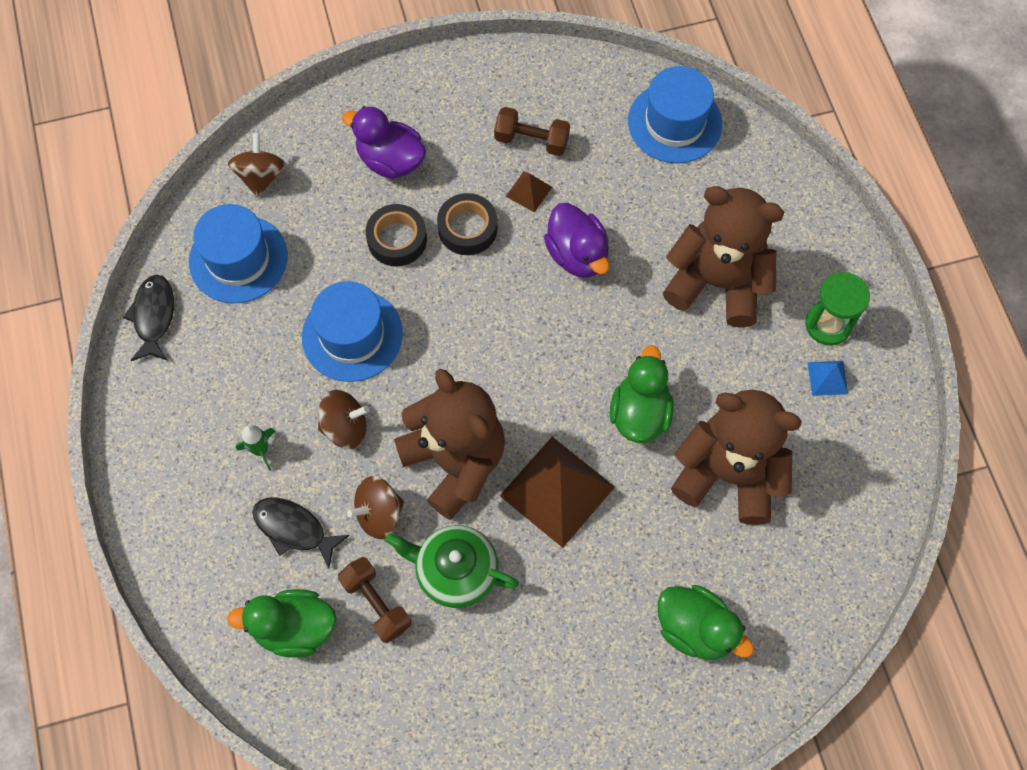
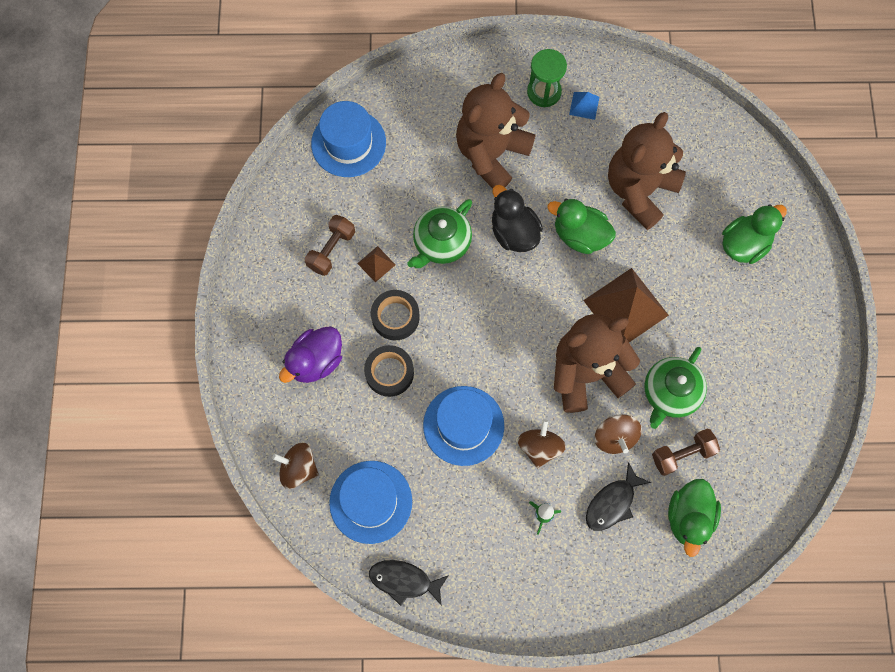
camera: 75 degrees left, 5 degrees up
purple duck [544,203,610,278] -> green teapot [407,199,472,268]
none -> black duck [492,185,543,252]

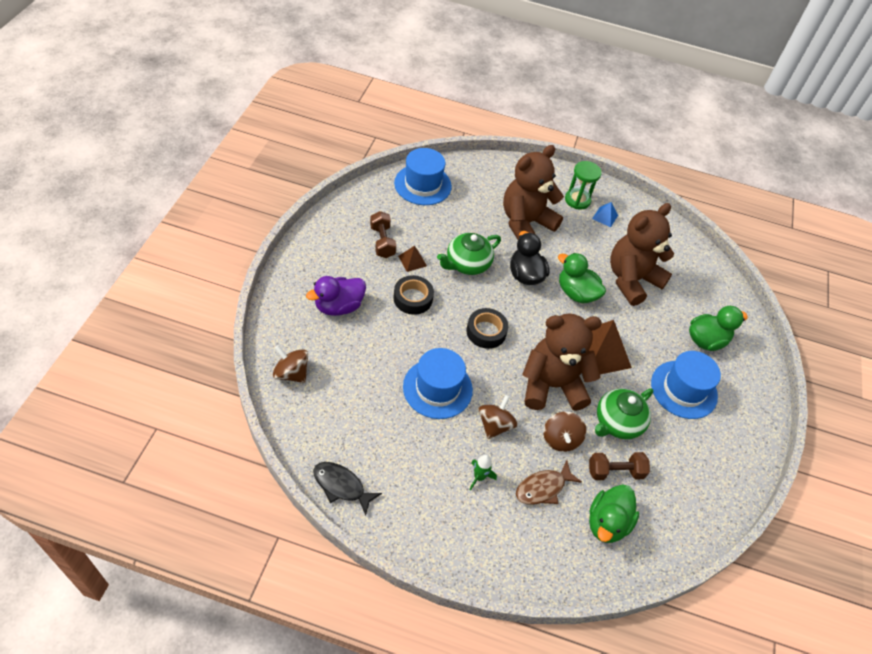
camera: 10 degrees right, 20 degrees down
brown dumbbell [305,215,355,276] -> brown dumbbell turned 60 degrees counterclockwise [370,211,397,258]
blue hat [329,461,412,544] -> blue hat moved to [651,351,721,419]
black tape [364,345,414,397] -> black tape moved to [466,308,508,349]
black fish [586,462,651,531] -> brown fish [516,461,582,505]

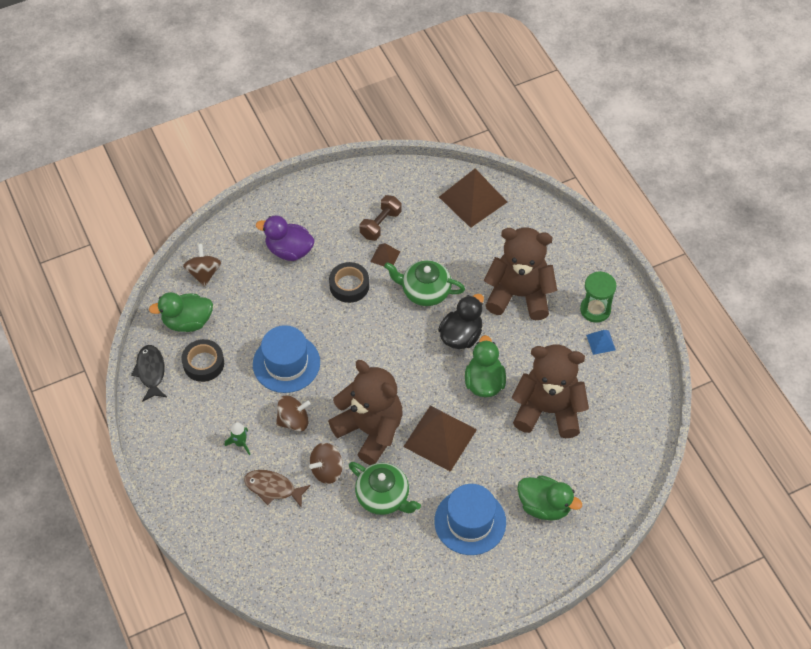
camera: 55 degrees right, 5 degrees up
blue hat [394,148,452,205] -> brown pyramid [439,168,507,228]
black tape [466,308,508,349] -> black tape moved to [182,339,224,382]
brown dumbbell [589,452,650,480] -> none
green duck [589,485,639,543] -> green duck moved to [149,292,213,332]
green teapot [595,388,653,439] -> green teapot turned 150 degrees counterclockwise [349,462,421,515]

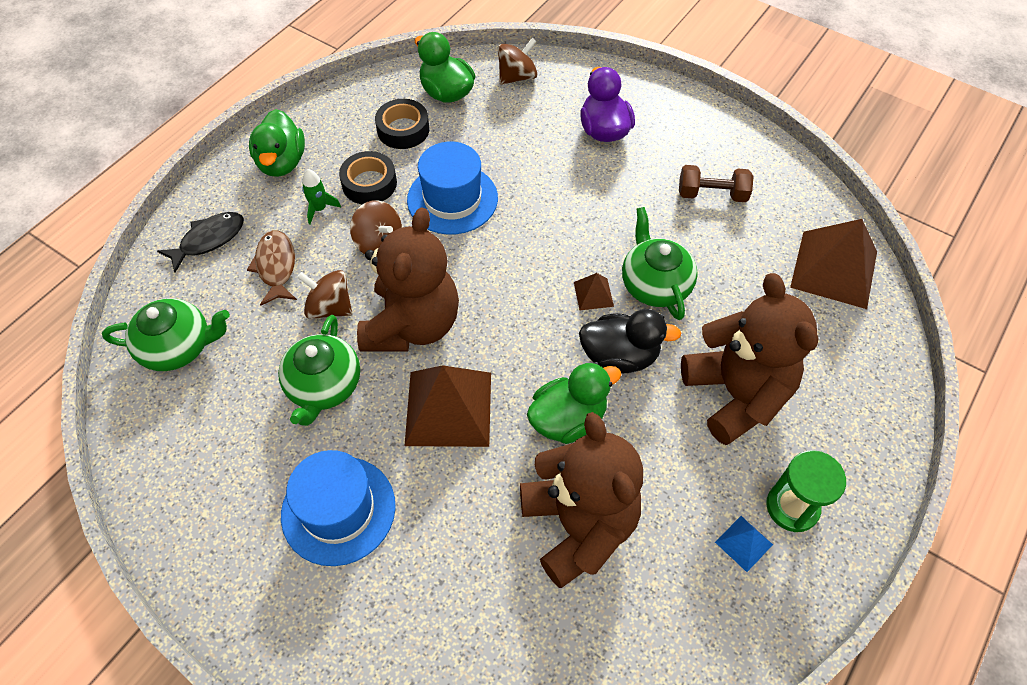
camera: 60 degrees right, 0 degrees up
black fish [131,345,167,402] -> black fish moved to [157,212,244,273]
black tape [329,262,369,303] -> black tape moved to [339,151,397,204]
brown pyramid [371,243,400,266] -> brown pyramid moved to [574,273,614,310]
green duck [517,476,582,521] -> green duck moved to [249,109,305,177]
none -> green teapot [102,298,230,371]

